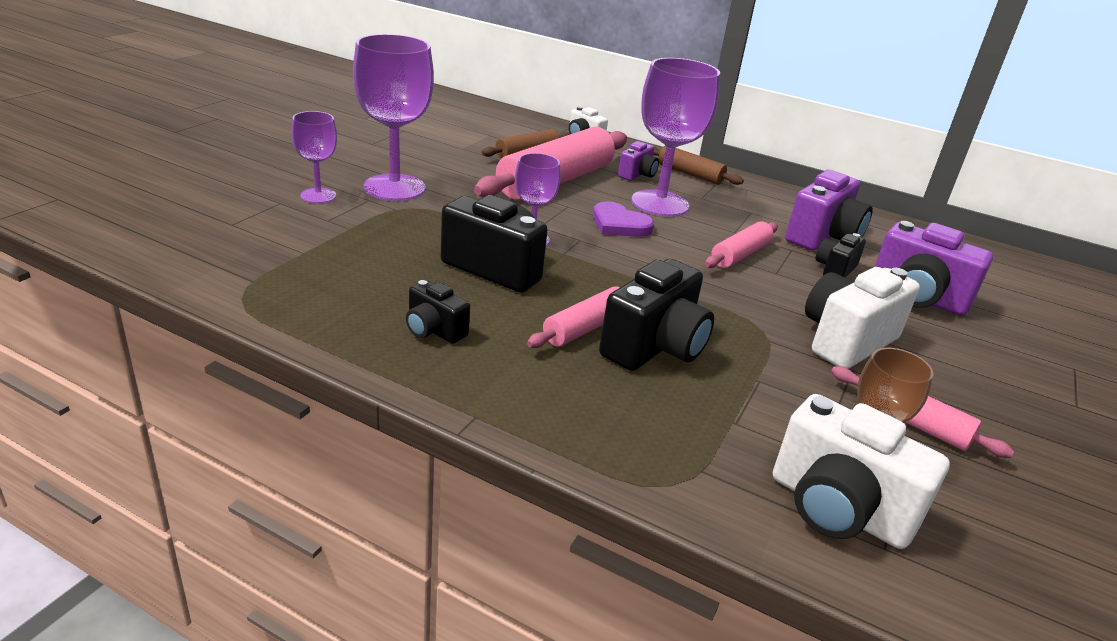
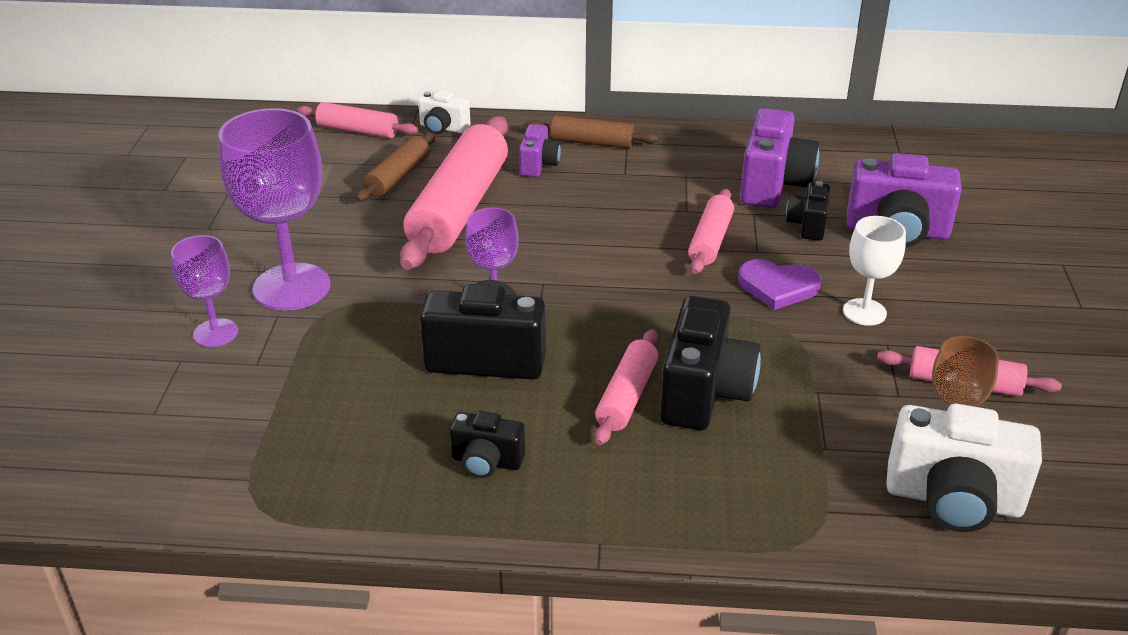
camera: 20 degrees left, 5 degrees up
purple heart [593,201,654,237] -> purple heart moved to [738,259,821,310]
purple goblet [631,58,720,217] -> none
white camera [805,267,920,369] -> white goblet [843,216,906,326]
none -> pink rolling pin [297,102,418,138]

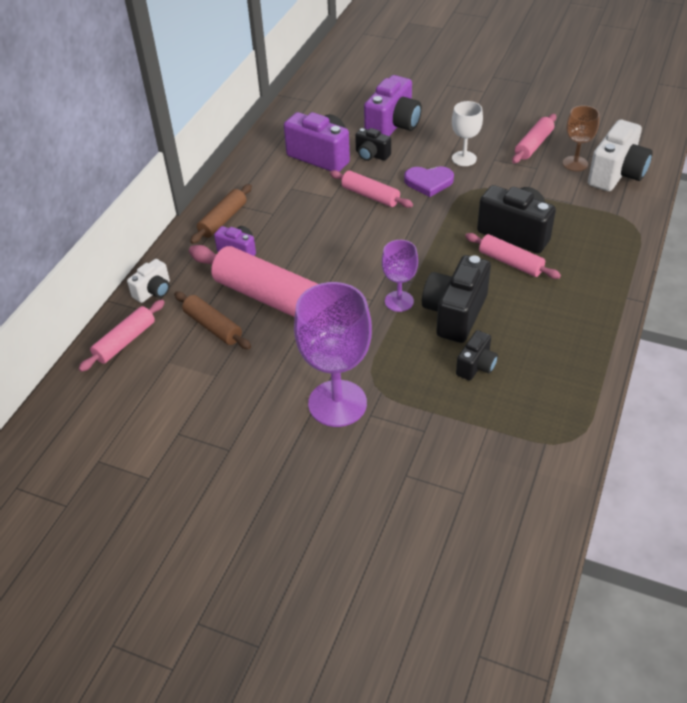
camera: 70 degrees left, 10 degrees up
purple goblet [171,235,238,347] -> none
black camera [450,411,525,478] -> black camera moved to [456,330,498,381]
purple heart [738,259,821,310] -> purple heart turned 60 degrees clockwise [404,166,454,197]

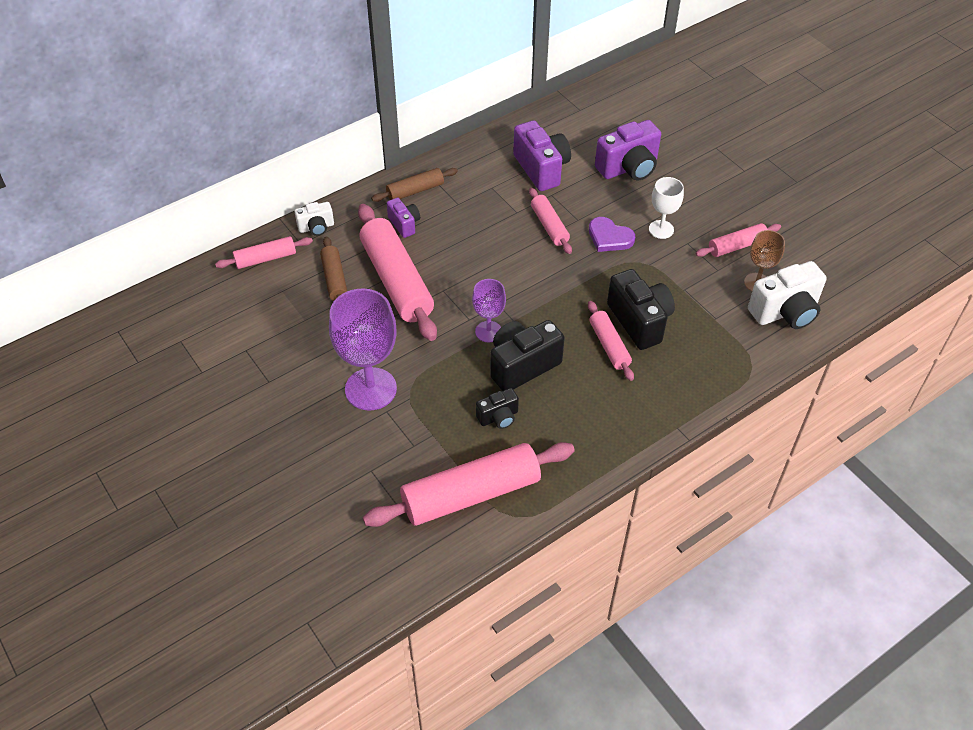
camera: 30 degrees right, 5 degrees up
black camera [355,128,391,161] -> none
none -> pink rolling pin [363,442,575,527]

